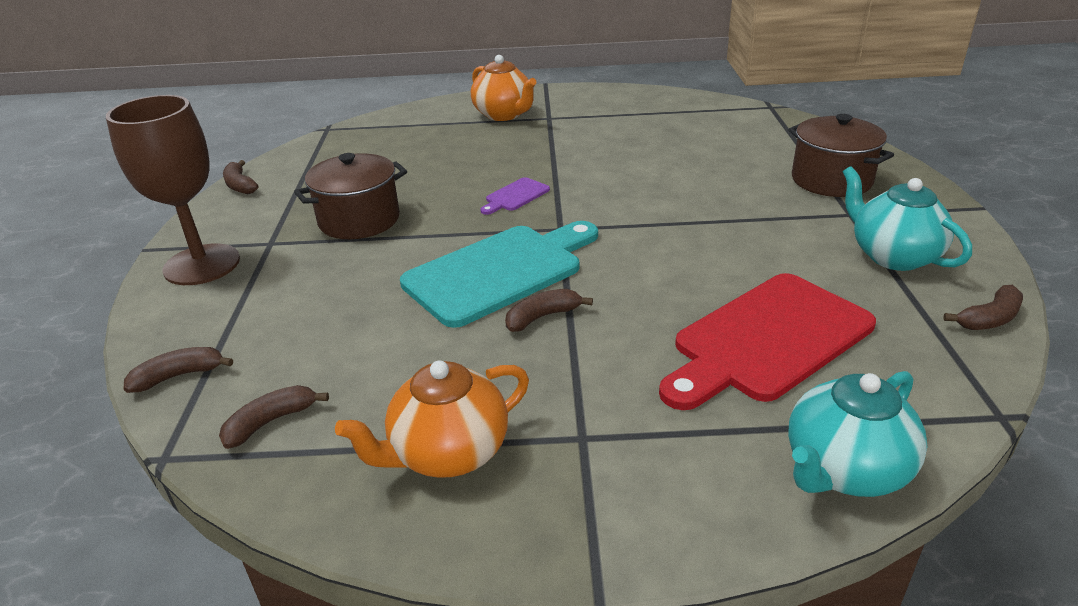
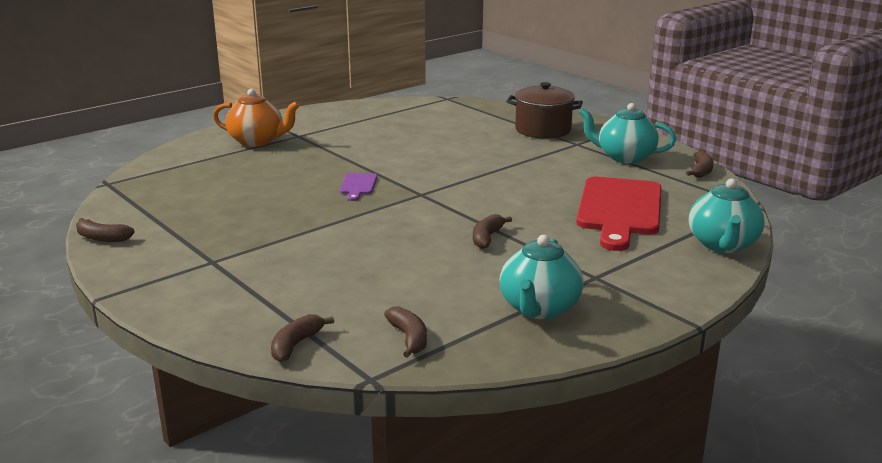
camera: 40 degrees left, 10 degrees down
brown goblet [106,95,240,285] -> none
brown banana [219,385,329,449] -> brown banana turned 150 degrees clockwise [384,306,427,358]
brown pot [294,153,407,239] -> none
orange teapot [335,360,529,478] -> turquoise teapot [500,235,584,319]
turquoise cutting board [400,221,598,328] -> none

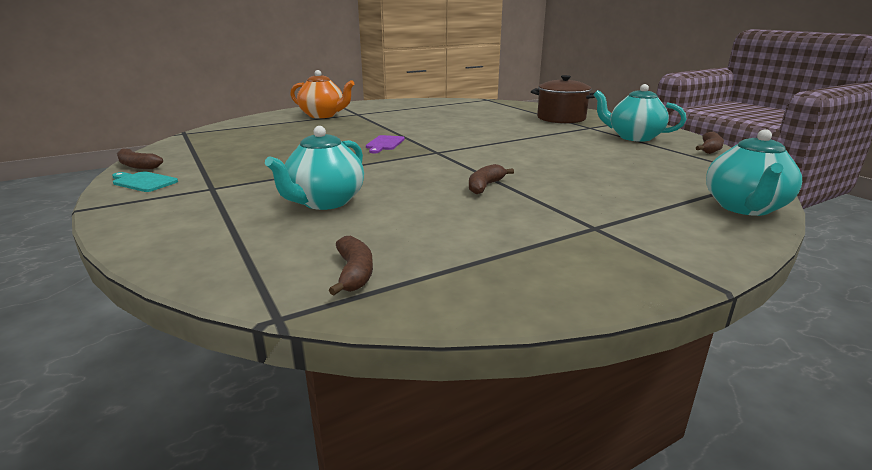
camera: 10 degrees right, 0 degrees up
brown banana [271,314,334,362] -> none
turquoise teapot [500,235,584,319] -> turquoise teapot moved to [265,126,364,210]
red cutting board [576,177,662,251] -> none
none -> turquoise cutting board [112,171,178,192]

